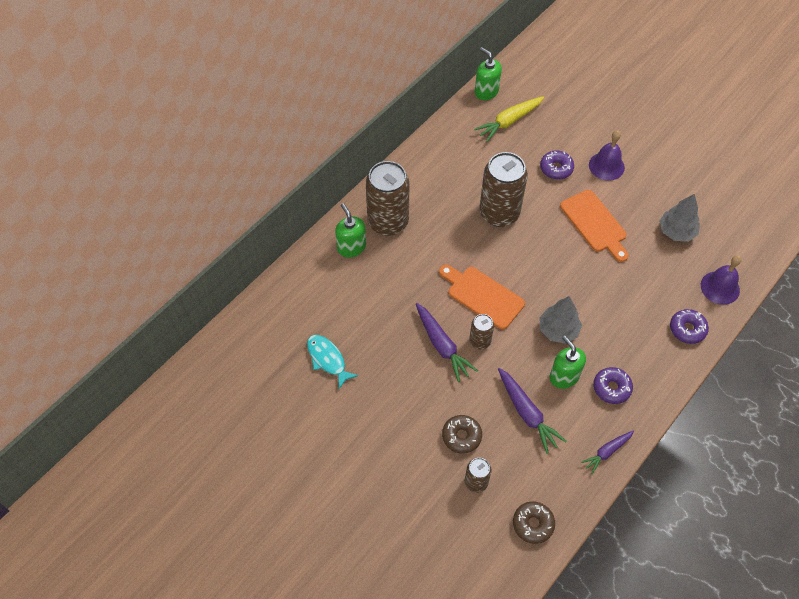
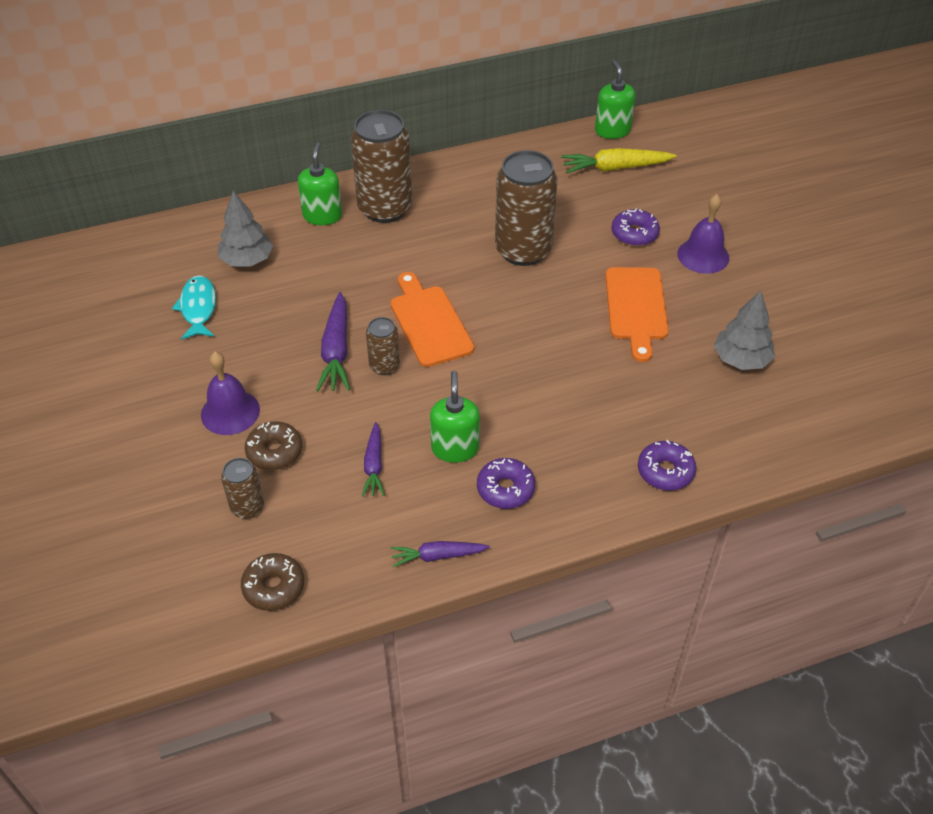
camera: 30 degrees right, 10 degrees down
purple carrot [498,368,567,454] -> purple carrot [362,422,385,497], size x0.63
grey tree [539,296,582,344] -> grey tree moved to [218,191,273,267]
purple bell [701,255,742,305] -> purple bell moved to [201,352,260,435]

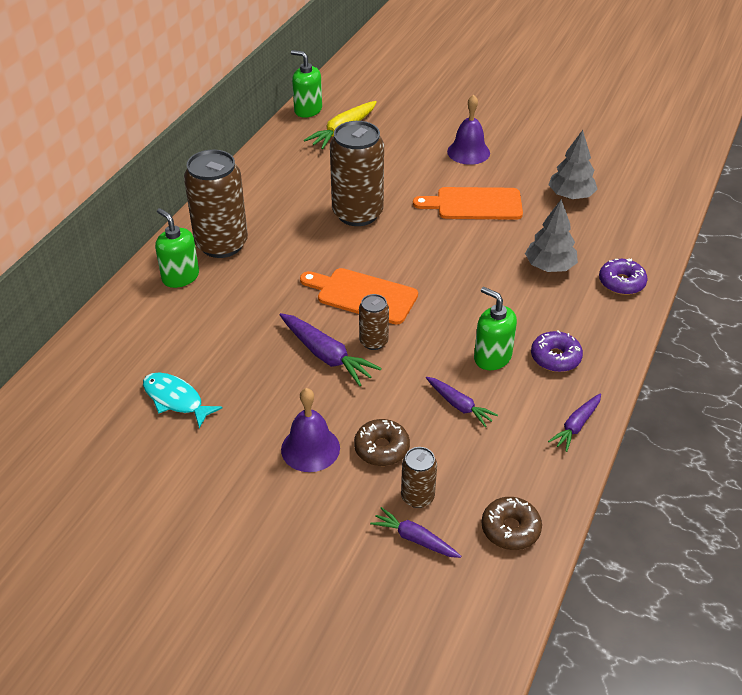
camera: 45 degrees left, 5 degrees down
grey tree [218,191,273,267] -> grey tree moved to [525,199,578,272]
orange cutting board [605,267,669,362] -> orange cutting board turned 135 degrees clockwise [413,187,523,220]
purple donut [611,209,660,246] -> none
none -> purple carrot [370,507,461,558]

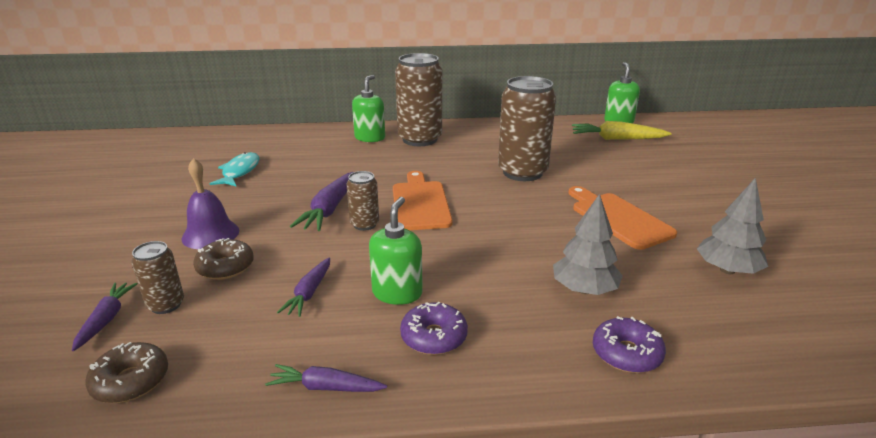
camera: 60 degrees right, 15 degrees down
purple bell [447,94,490,165] -> none

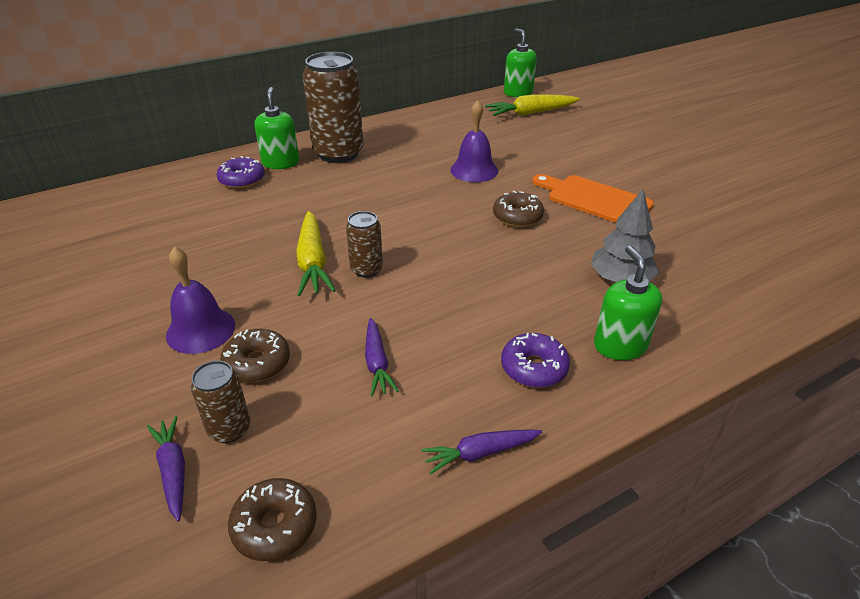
camera: 25 degrees left, 10 degrees up
turquoise fish [209,152,260,187] -> none
purple carrot [290,172,353,231] -> yellow carrot [296,211,335,296]
green soap dispenser [369,197,423,305] -> green soap dispenser moved to [594,246,662,360]
orange cutting board [393,171,452,230] -> none
brown can [498,76,556,181] -> purple bell [450,100,498,182]
purple donut [593,316,666,373] -> purple donut moved to [216,156,265,189]
grey tree [697,177,768,274] -> none
none -> brown donut [493,191,544,227]

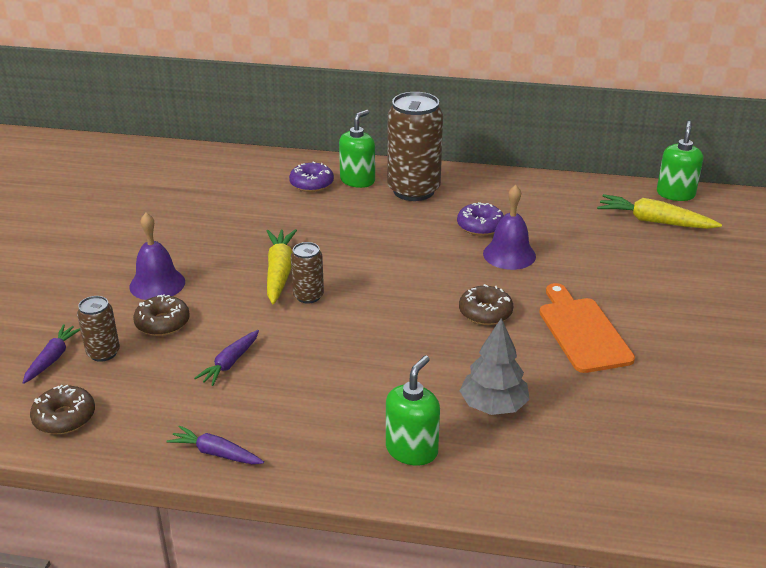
camera: 40 degrees right, 5 degrees down
yellow carrot [296,211,335,296] -> yellow carrot turned 150 degrees clockwise [267,229,297,304]
purple donut [501,333,570,388] -> purple donut moved to [457,202,504,236]

